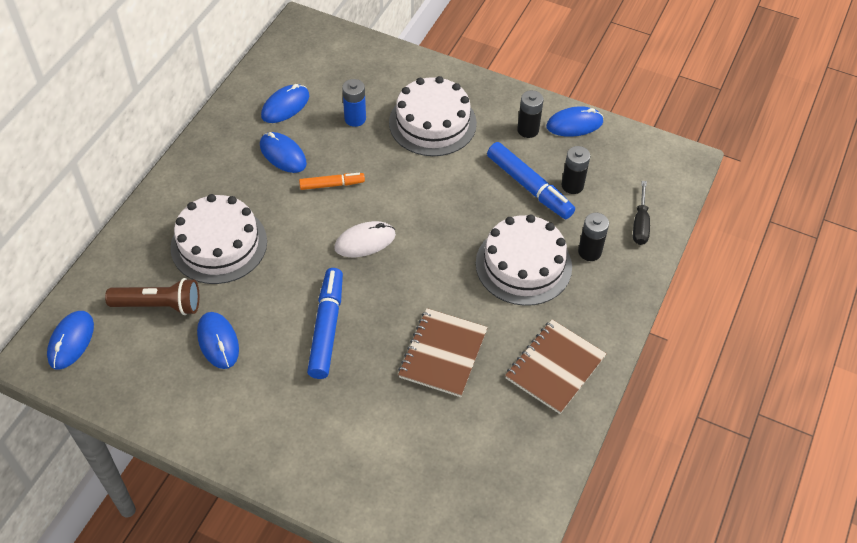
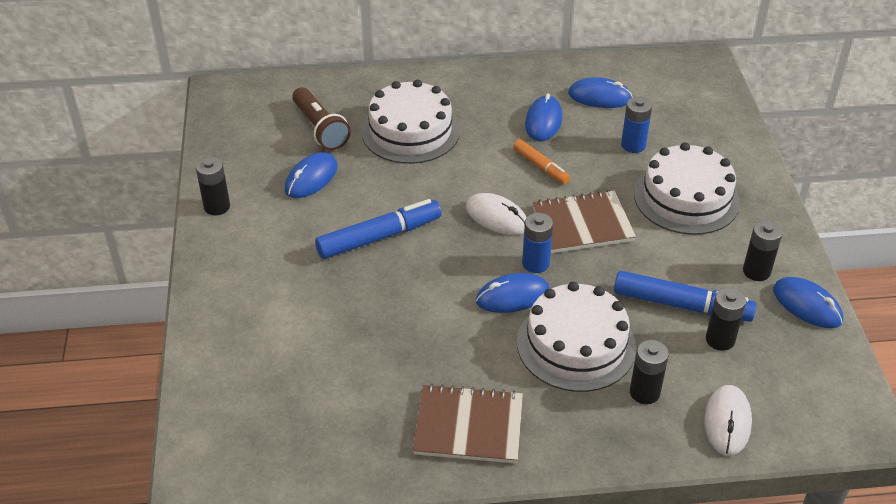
camera: 60 degrees right, 10 degrees down
blue mouse [47,311,94,370] -> blue mouse moved to [476,273,550,313]
brown notebook [398,308,488,397] -> brown notebook moved to [533,190,636,253]
blue marker [487,142,575,219] -> blue marker turned 90 degrees counterclockwise [614,271,756,322]
black screwdriver [633,181,650,245] -> white mouse [704,385,752,456]
none -> black battery [196,157,230,215]
none -> blue battery [522,213,553,273]

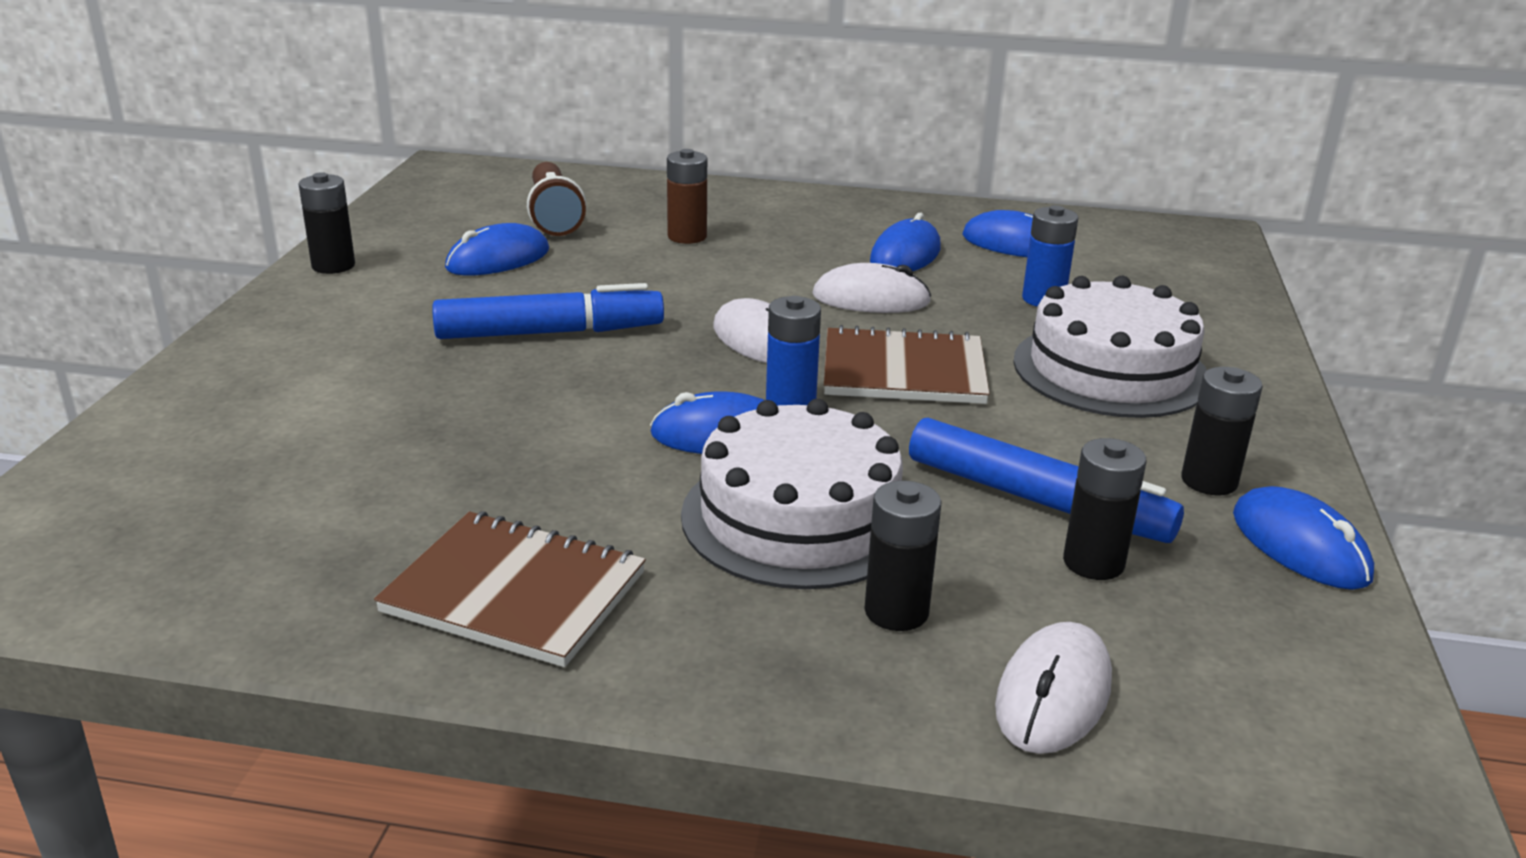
camera: 15 degrees right, 15 degrees down
white cake [361,80,460,164] -> brown battery [667,149,707,244]
orange marker [513,139,570,184] -> white mouse [812,263,931,313]

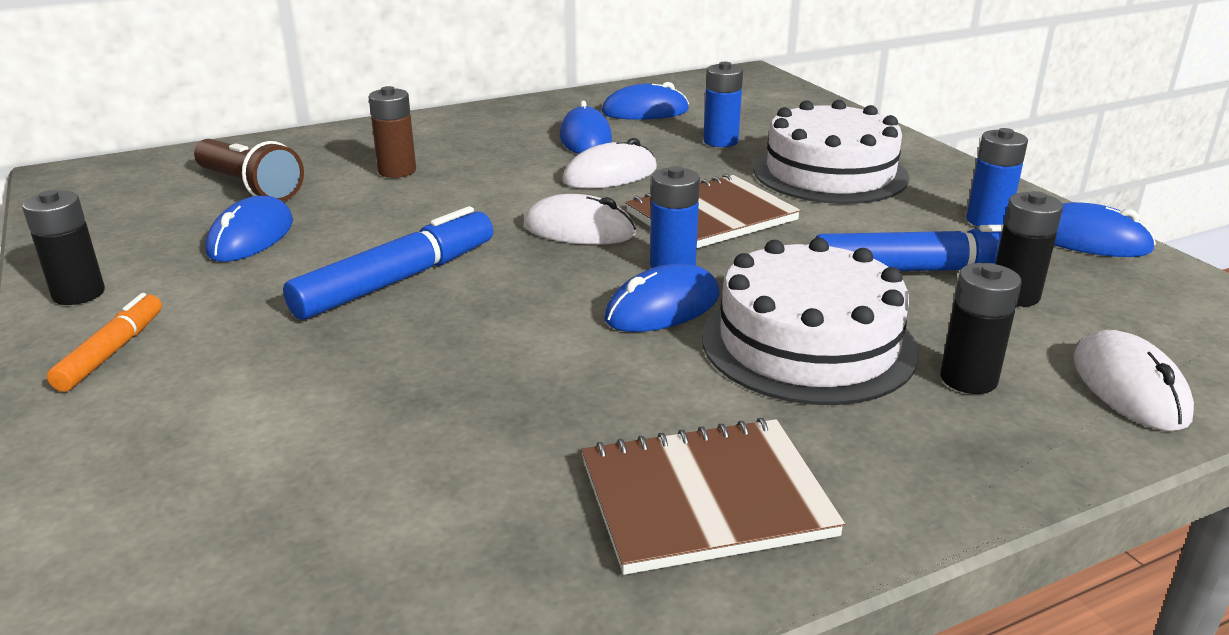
camera: 35 degrees left, 0 degrees up
black battery [1181,367,1263,495] -> blue battery [966,128,1028,227]
none -> orange marker [47,293,162,392]

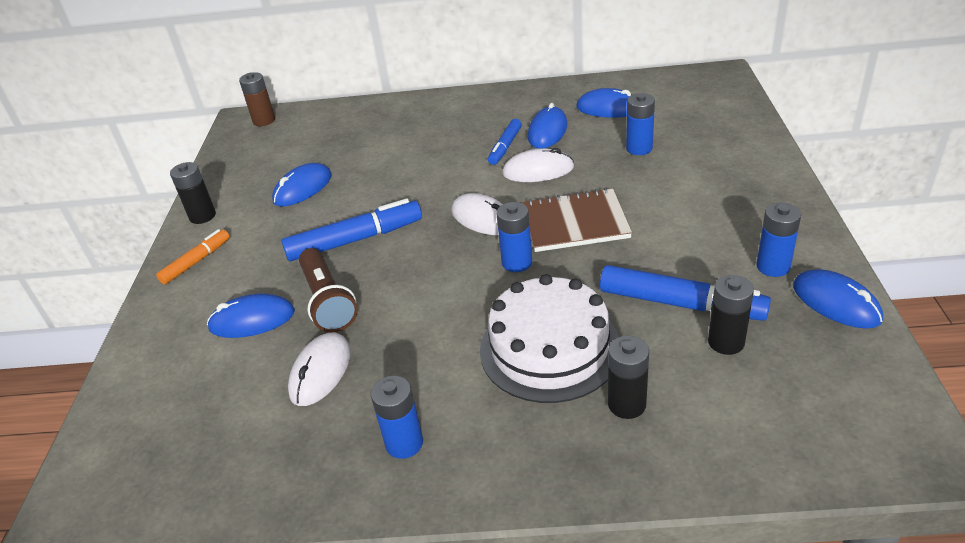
camera: 30 degrees right, 10 degrees up
brown flashlight [194,139,304,201] -> brown flashlight moved to [299,248,358,332]
brown battery [369,86,416,178] -> brown battery moved to [239,72,275,126]
brown notebook [582,418,845,575] -> blue battery [371,376,423,459]
blue mouse [604,264,720,332] -> blue mouse moved to [207,293,295,338]
white cake [753,100,909,204] -> none
white mouse [1074,330,1194,431] -> white mouse moved to [288,332,351,406]
none -> blue marker [488,119,522,165]

